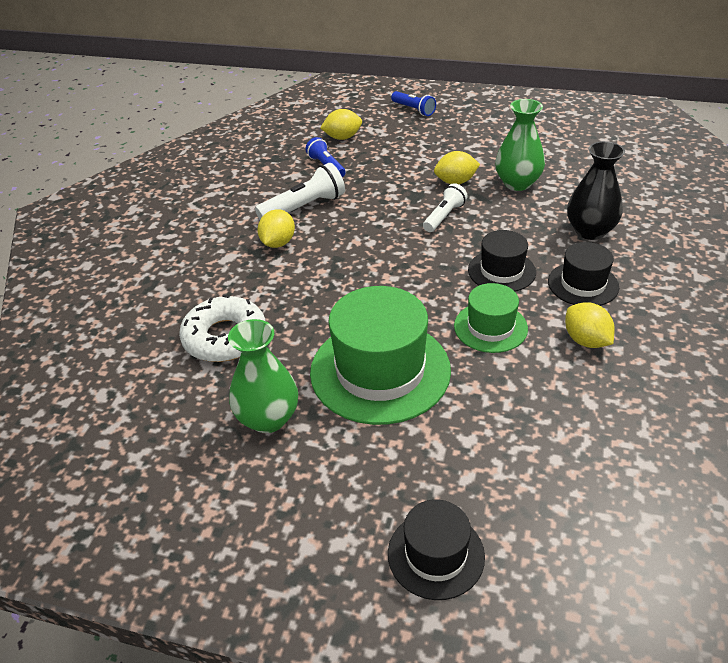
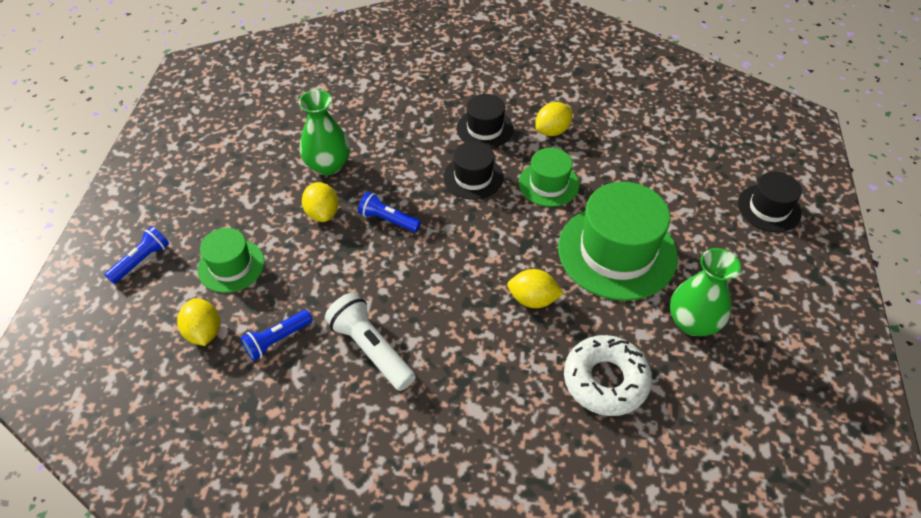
camera: 100 degrees left, 10 degrees up
yellow lemon [258,209,295,248] -> yellow lemon moved to [507,269,564,308]
white flashlight [423,183,468,232] -> blue flashlight [358,192,421,232]
black vase [567,141,625,240] -> none
none -> green hat [198,228,265,293]

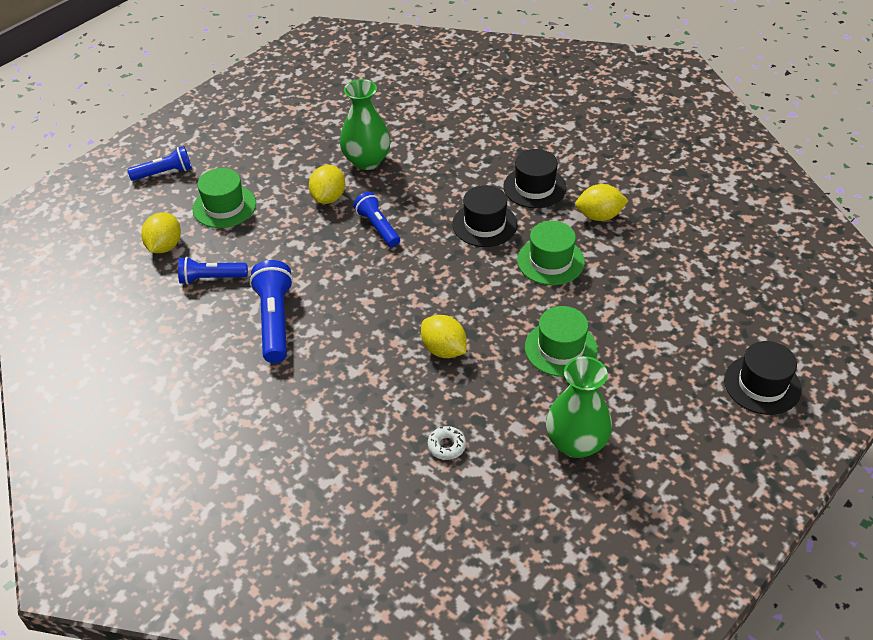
camera: 35 degrees right, 5 degrees down
white flashlight [325,293,416,391] -> blue flashlight [249,260,293,363]
green hat [558,182,678,301] -> green hat [525,306,598,377], size x0.55
white donut [564,335,652,416] -> white donut [428,426,466,460], size x0.42

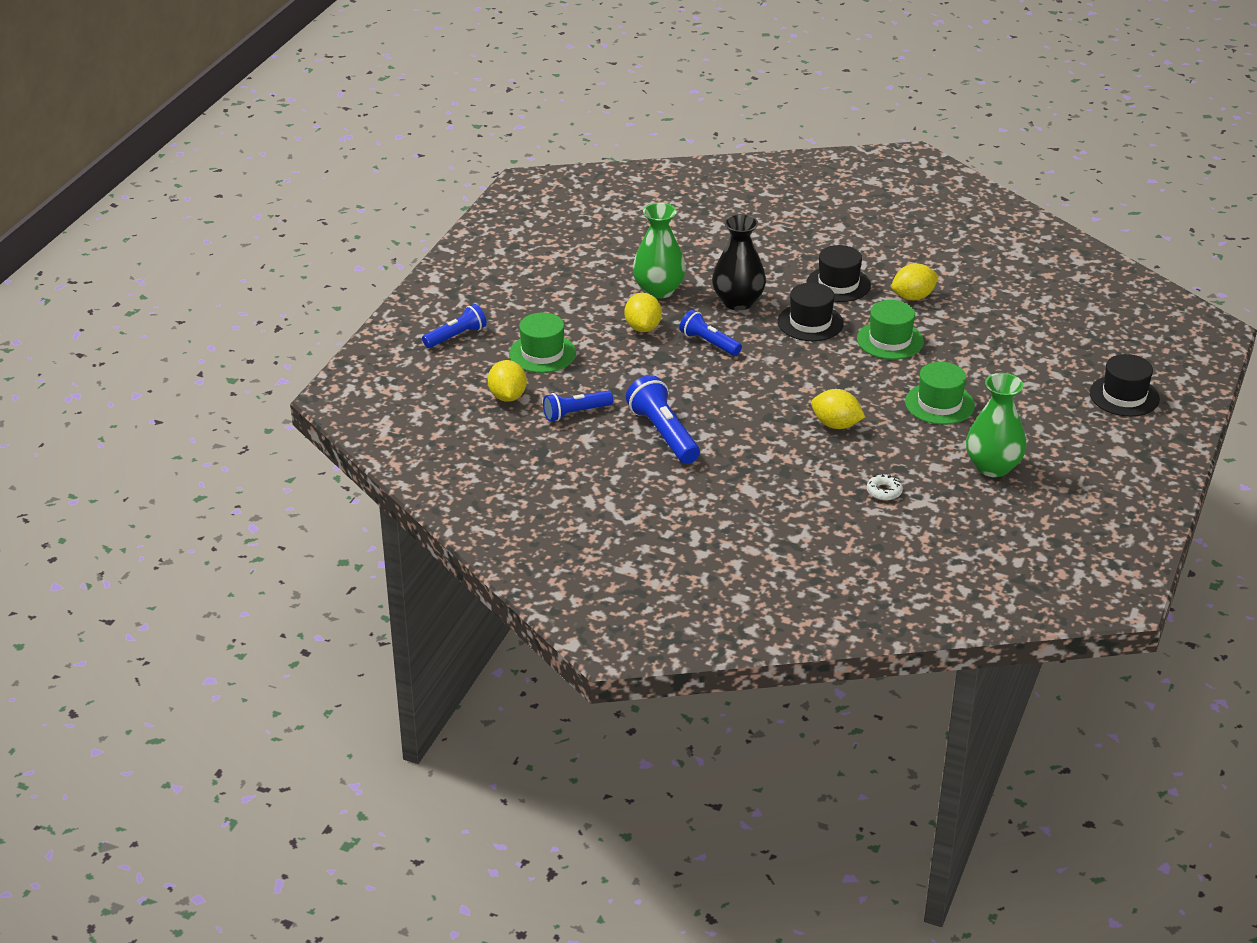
camera: 20 degrees left, 10 degrees down
none -> black vase [712,214,766,310]

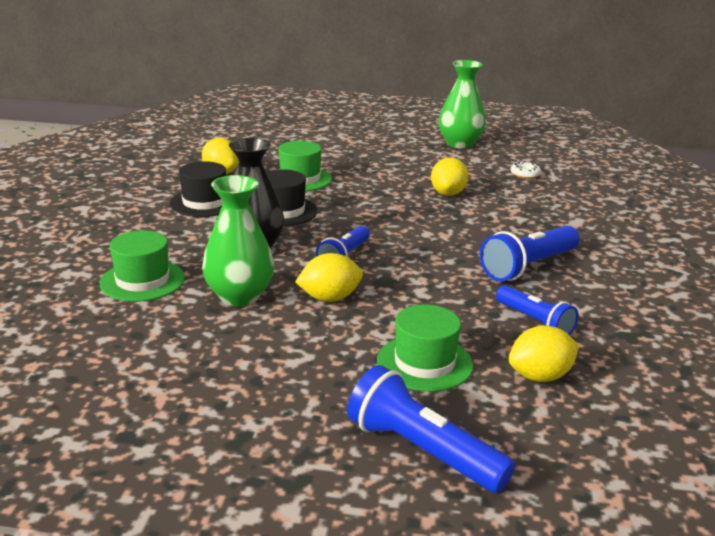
camera: 105 degrees left, 10 degrees down
blue flashlight [422,304,487,348] -> blue flashlight [347,365,515,493], size x1.52
green hat [905,362,975,425] -> green hat moved to [100,231,185,302]
black hat [1090,354,1160,417] -> none

